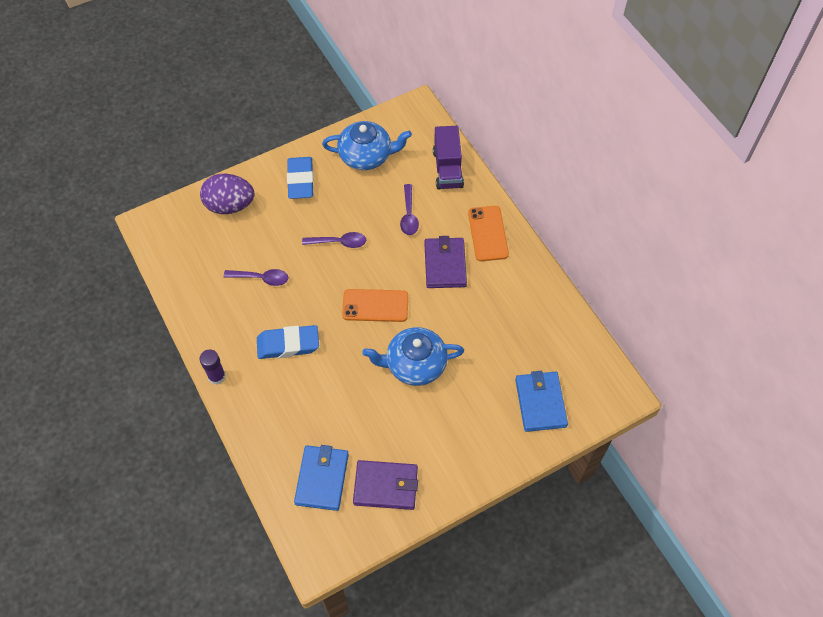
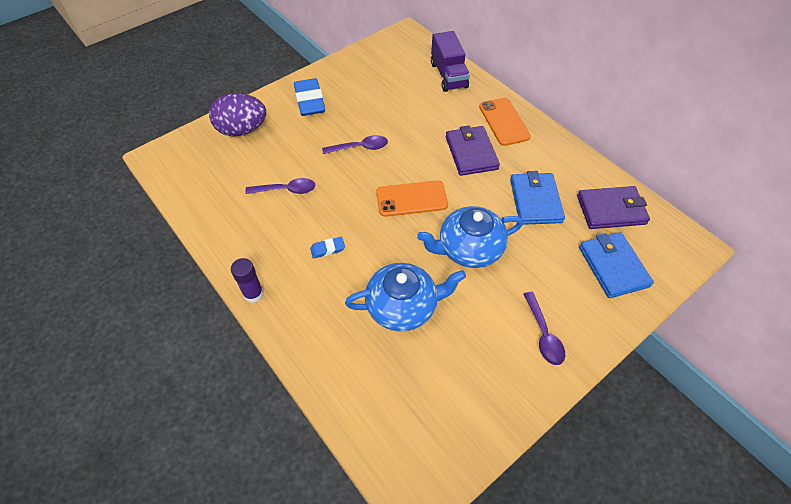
camera: 10 degrees left, 5 degrees down
blue eraser [257,325,319,359] -> blue eraser [310,237,345,259], size x0.49
blue wallet [294,445,349,511] -> blue wallet moved to [510,171,565,225]
blue teapot [322,121,412,170] -> blue teapot moved to [345,263,466,332]
purple wallet [353,460,418,510] -> purple wallet moved to [577,186,650,229]
purple spoon [400,184,419,235] -> purple spoon moved to [524,292,565,365]

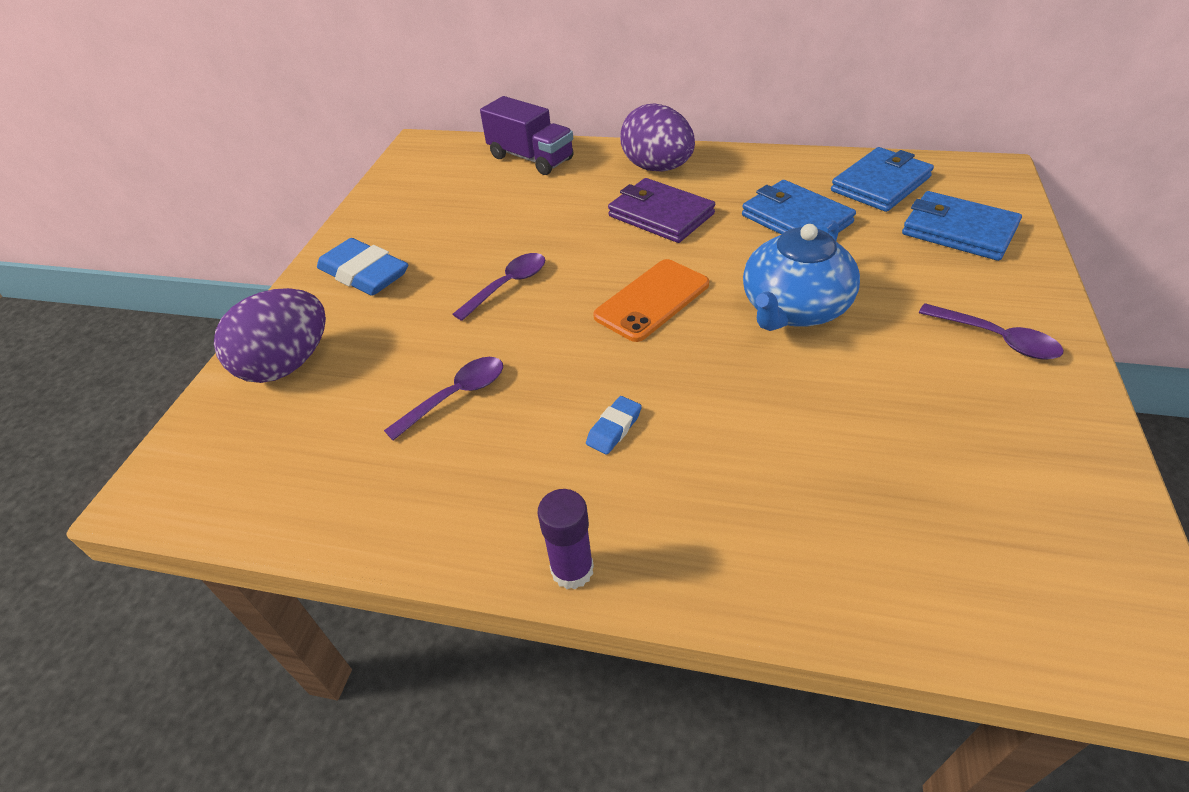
camera: 35 degrees left, 10 degrees down
blue teapot [345,263,466,332] -> none
orange phone [479,98,531,146] -> purple egg [620,103,695,172]
purple wallet [577,186,650,229] -> blue wallet [831,147,934,212]

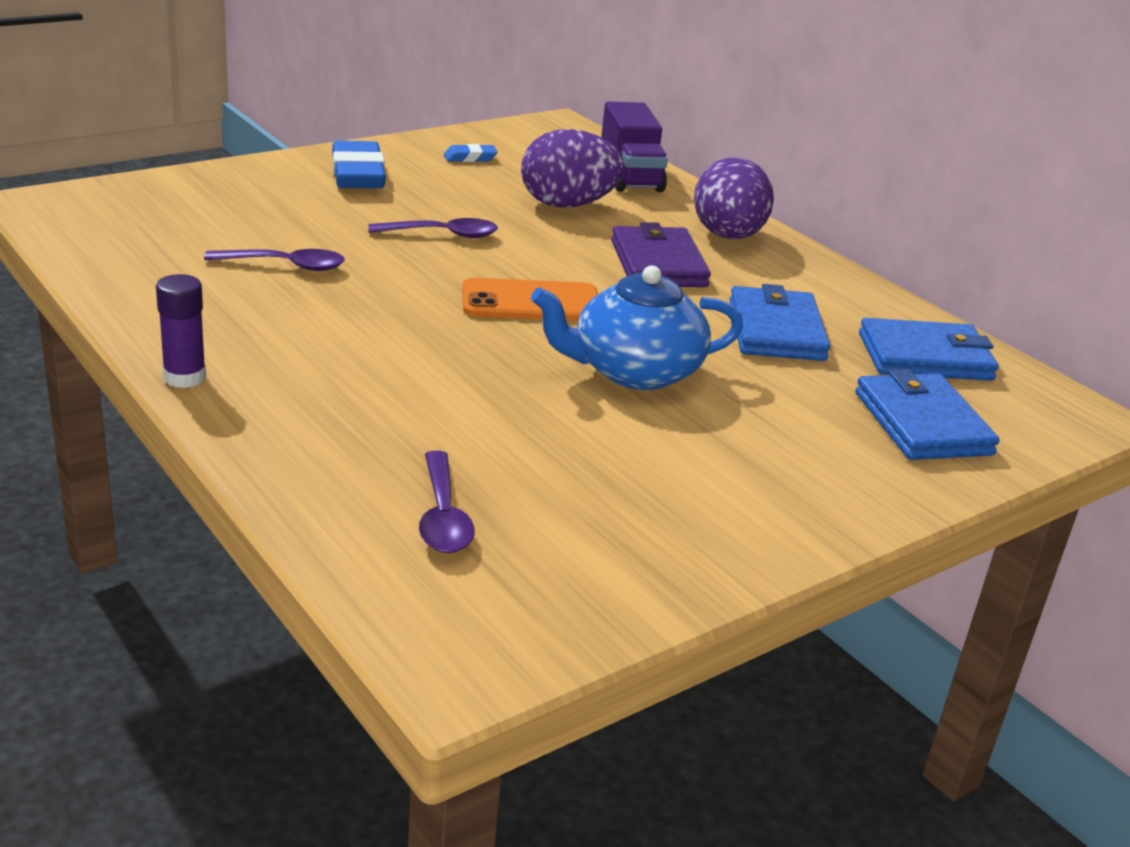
camera: 35 degrees right, 15 degrees down
purple egg [214,288,326,383] -> purple egg moved to [521,129,624,208]
blue eraser [586,396,642,454] -> blue eraser moved to [444,144,497,162]
purple spoon [919,303,1063,359] -> purple spoon moved to [419,451,475,553]

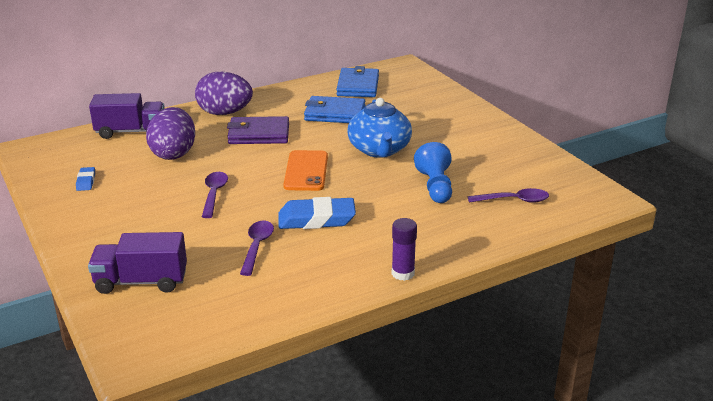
camera: 80 degrees left, 0 degrees up
blue eraser [332,141,386,188] -> blue eraser moved to [278,197,356,229]
blue wallet [855,369,1000,460] -> none
none -> purple truck [88,232,187,294]
none -> blue pawn [414,142,452,203]

